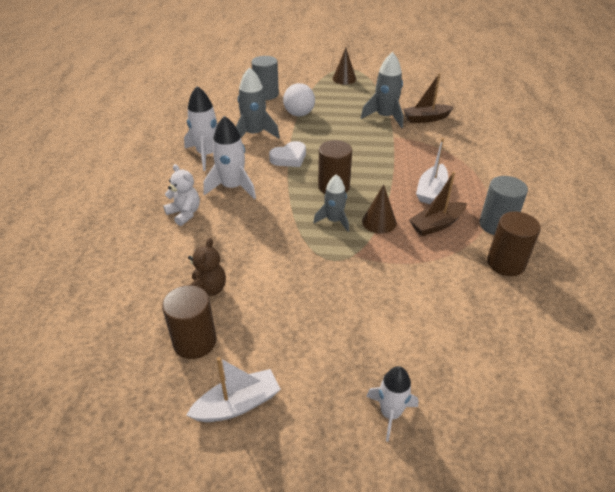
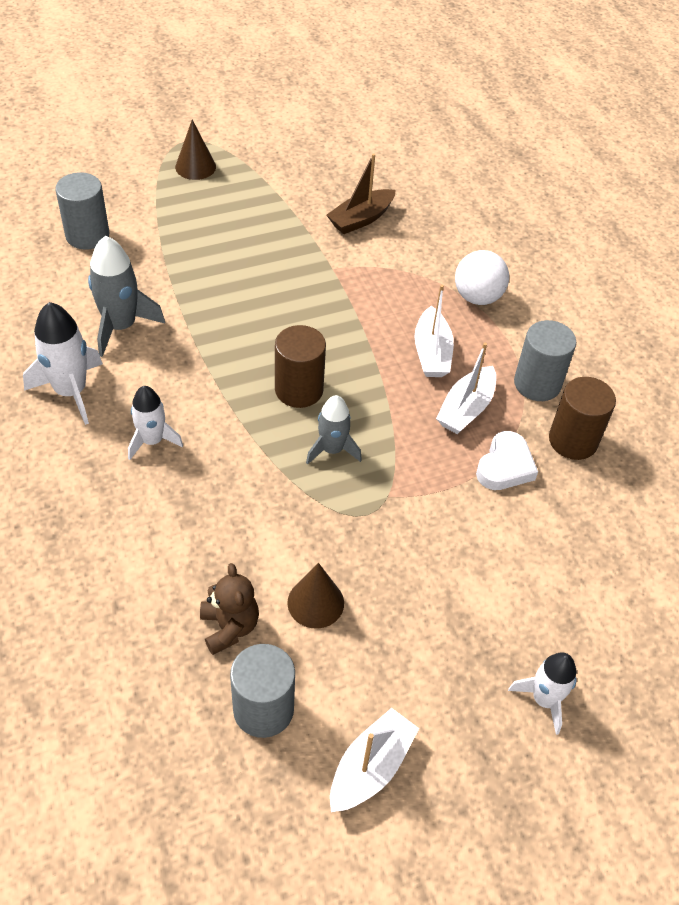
camera: 30 degrees left, 10 degrees up
brown cylinder [162,285,216,359] -> grey cylinder [230,644,295,738]
white teddy bear [163,164,200,226] -> none
white rocket [203,116,256,199] -> white rocket [128,386,183,460], size x0.66
white heart [269,141,306,167] -> white heart moved to [476,431,538,490]
white ball [283,83,315,117] -> white ball moved to [455,250,509,305]
grey rocket [361,52,403,128] -> none
brown cone [362,184,397,234] -> brown cone moved to [287,563,344,629]
brown boat [409,172,467,236] -> white boat [436,342,496,434]

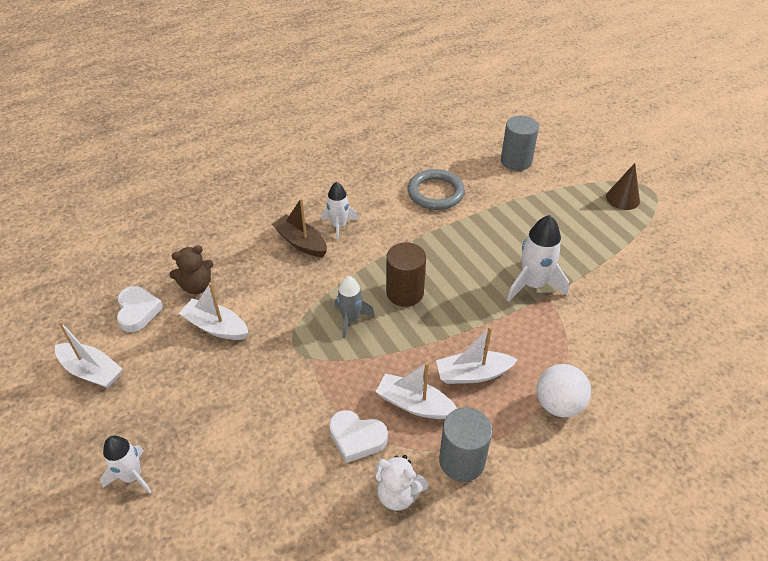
camera: 85 degrees right, 5 degrees down
white rocket [23,302,103,425] -> white rocket moved to [507,215,569,301]
grey rocket [88,236,165,357] -> grey ring [408,169,465,210]
grey cylinder [230,644,295,738] -> white heart [117,286,164,332]
brown cone [287,563,344,629] -> white boat [179,282,249,340]
brown boat [327,153,396,234] -> brown boat moved to [272,198,327,257]
brown cylinder [549,377,616,460] -> white teddy bear [376,455,428,511]

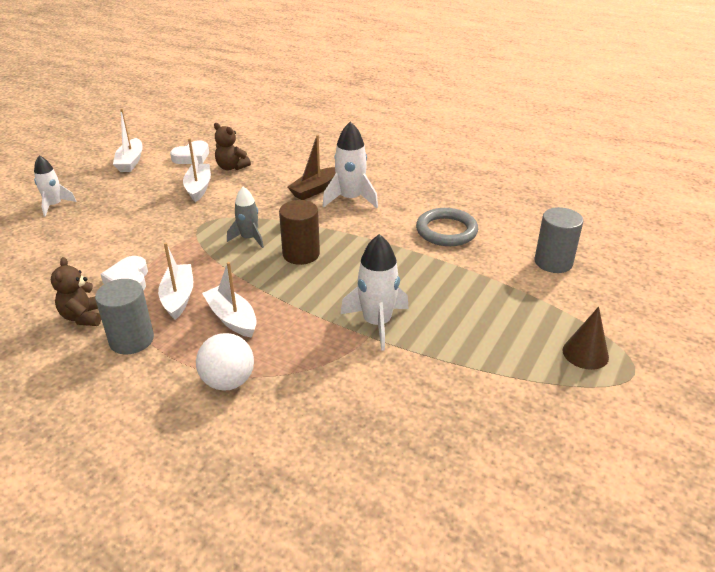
camera: 60 degrees right, 10 degrees down
brown boat [272,198,327,257] -> brown boat turned 150 degrees counterclockwise [288,135,336,200]
white rocket [322,182,359,241] -> white rocket [323,121,378,208], size x1.52
white teddy bear [376,455,428,511] -> brown teddy bear [51,257,101,326]

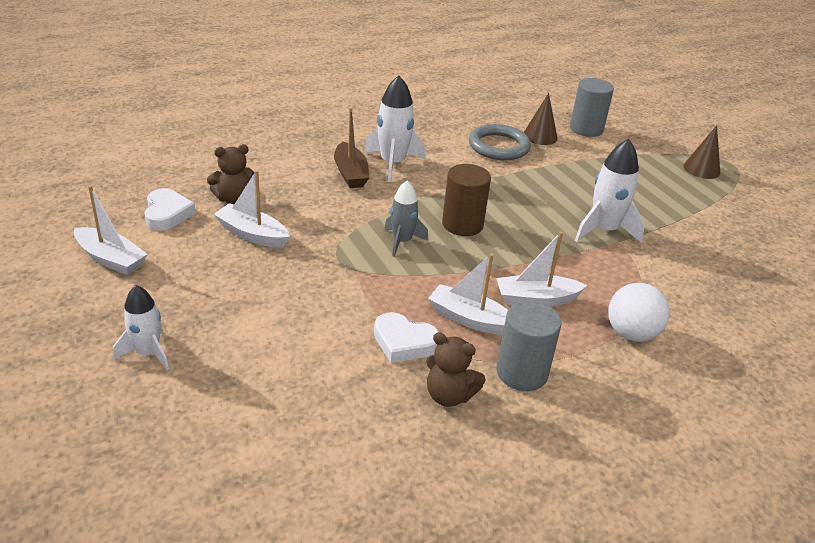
camera: 60 degrees left, 0 degrees up
none -> brown cone [524,93,558,145]

